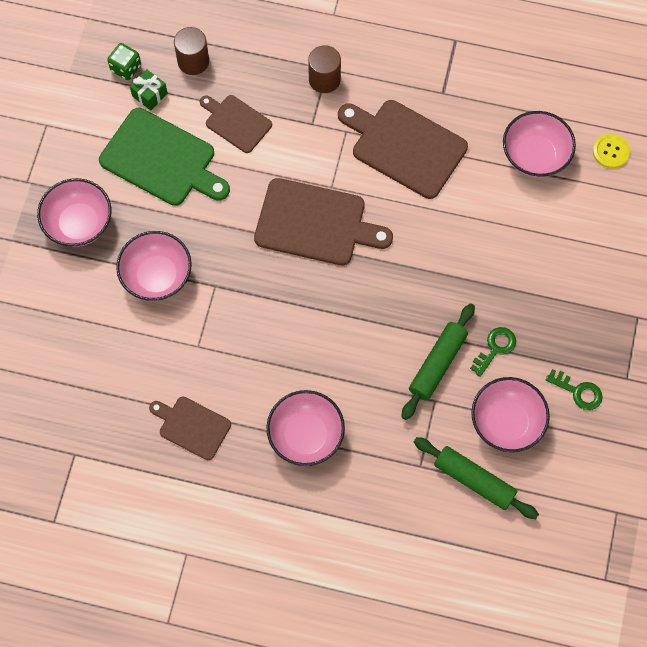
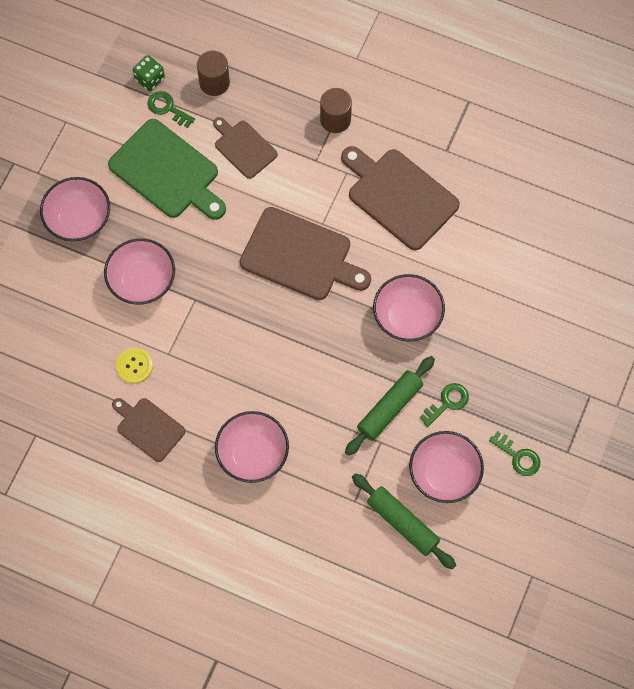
camera: 10 degrees right, 0 degrees up
green gift [130,69,168,110] -> green key [147,91,195,128]
pink bowl [503,111,576,178] -> pink bowl moved to [373,274,445,342]
yellow button [593,134,630,169] -> yellow button moved to [116,348,153,384]

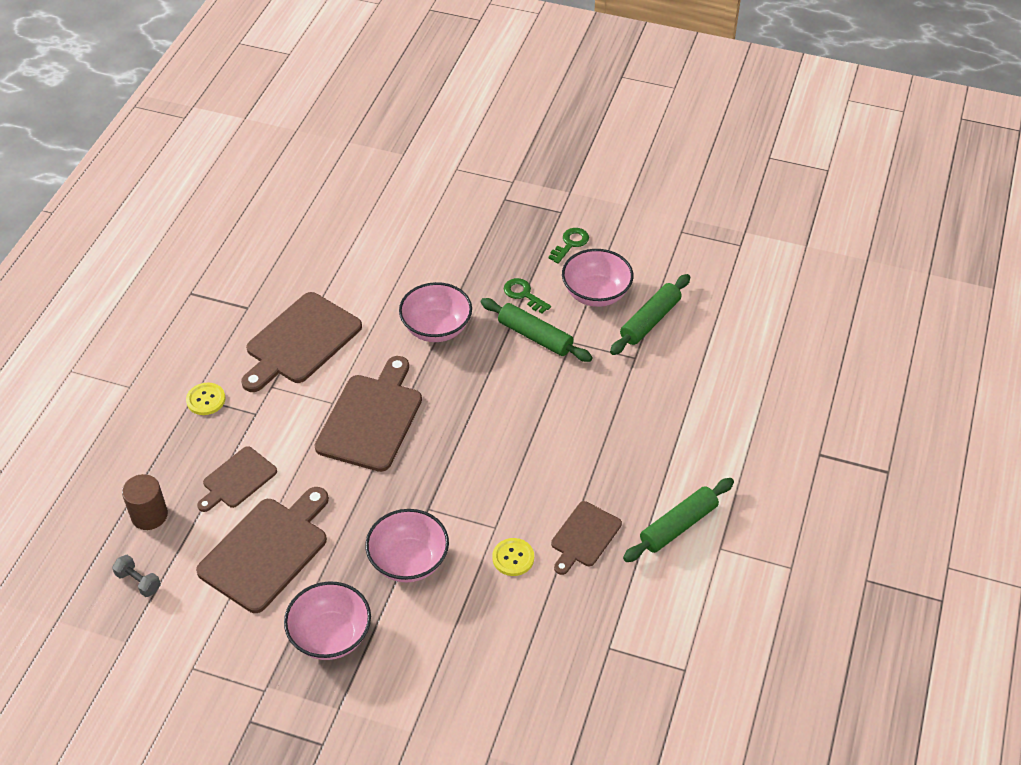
camera: 95 degrees left, 20 degrees down
green cutting board [108,119,226,220] -> brown cutting board [196,487,329,613]
green dice [133,55,165,91] -> grey dumbbell [112,555,161,597]
green key [147,91,195,128] -> none
pink bowl [215,411,289,483] -> none
brown cylinder [320,88,352,133] -> yellow button [186,382,225,415]
none -> green rolling pin [623,478,734,562]

